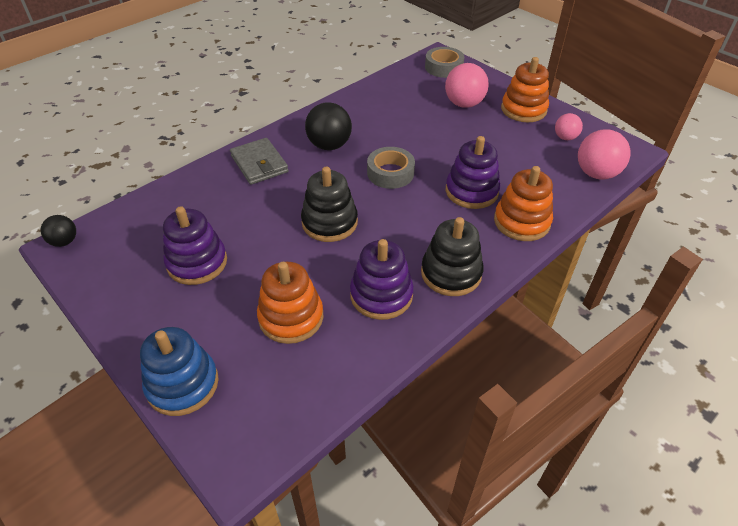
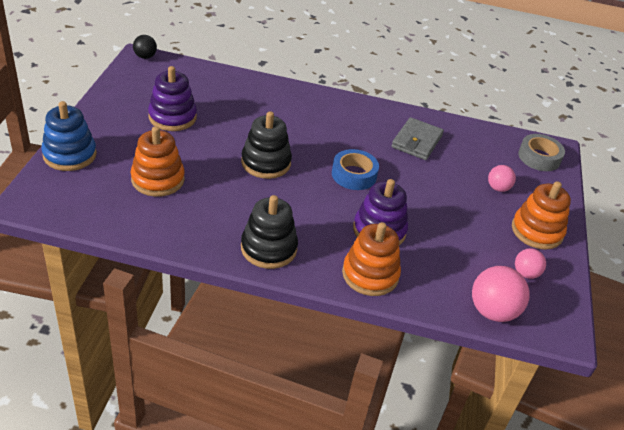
camera: 50 degrees right, 5 degrees down
grey wallet [230,138,289,185] -> grey wallet moved to [391,117,444,160]
black ball [305,102,352,150] -> none
purple stacking toy [350,239,414,320] -> none
grey tape [367,147,415,189] -> blue tape [332,149,379,190]
pink ball [445,63,489,108] -> pink ball [488,165,516,192], size x0.58

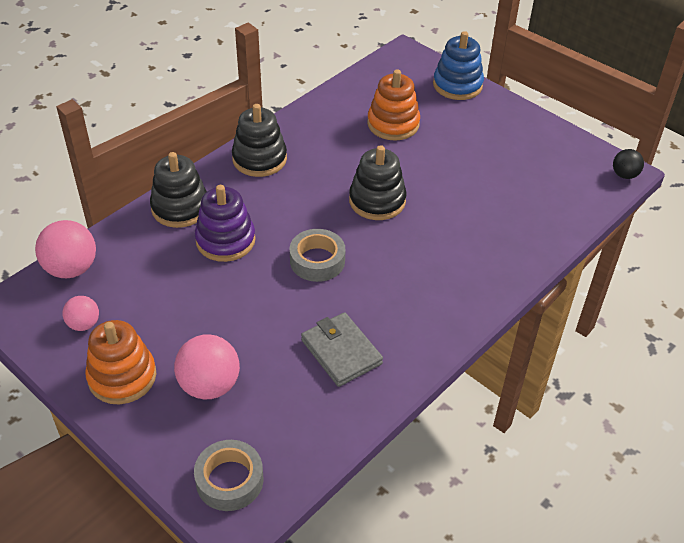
camera: 125 degrees right, 5 degrees up
purple stacking toy [148,66,197,131] -> none
blue tape [332,149,379,190] -> grey tape [290,229,345,282]
orange stacking toy [342,222,401,296] -> black stacking toy [150,152,207,228]
pink ball [488,165,516,192] -> pink ball [174,334,240,399], size x1.72

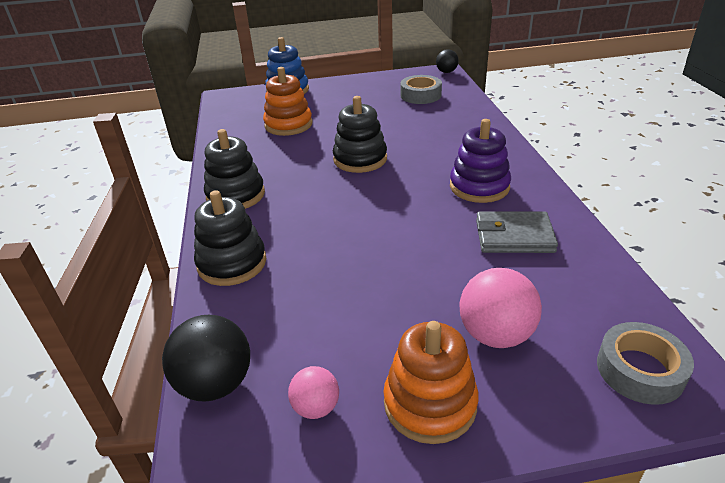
camera: 50 degrees left, 10 degrees down
pink ball [35,220,96,278] -> black ball [162,315,250,402]
purple stacking toy [195,185,256,262] -> purple stacking toy moved to [450,119,511,203]
grey tape [290,229,345,282] -> grey tape moved to [400,75,442,104]

